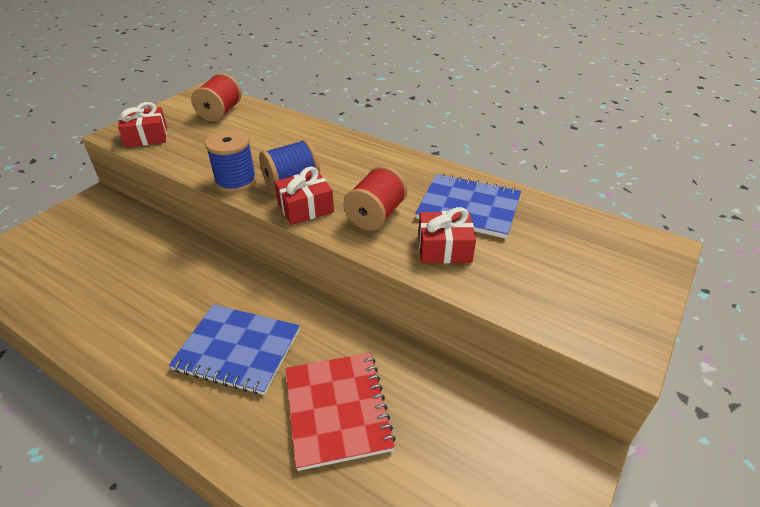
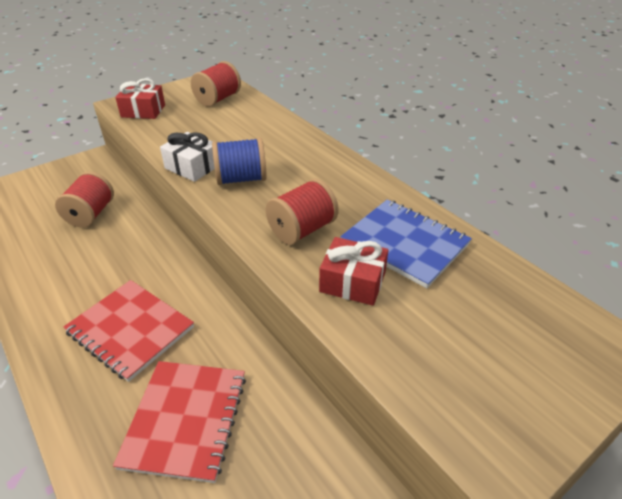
camera: 20 degrees right, 0 degrees up
blue notebook [169,304,300,395] -> red notebook [63,280,194,382]
blue spool [205,130,257,193] -> white gift [160,132,215,182]
red gift [274,167,334,225] -> none
none -> red spool [55,172,114,228]

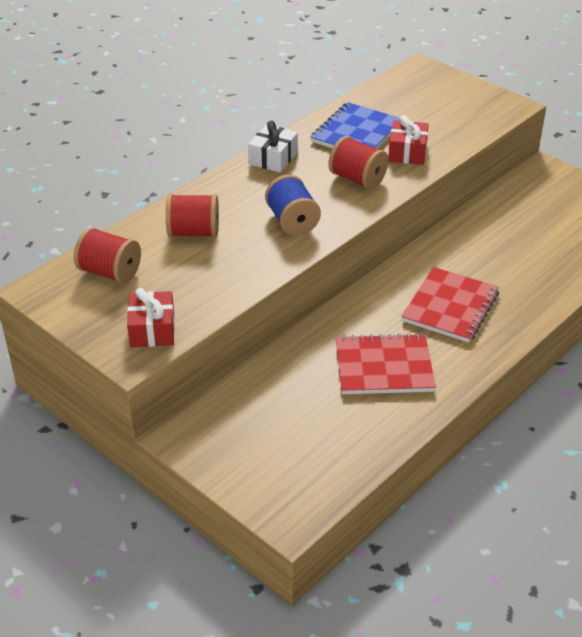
camera: 100 degrees left, 0 degrees up
red spool [55,172,114,228] -> red spool moved to [166,194,219,238]
red notebook [113,361,246,483] -> red notebook moved to [336,333,436,394]
white gift [160,132,215,182] -> white gift moved to [248,121,298,173]

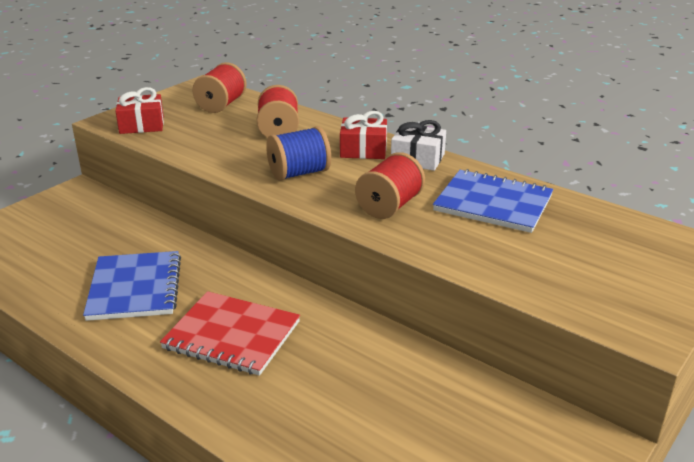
camera: 85 degrees right, 10 degrees down
red notebook [336,333,436,394] -> blue notebook [83,251,181,321]
red gift [388,115,429,165] -> red gift moved to [340,111,387,159]

